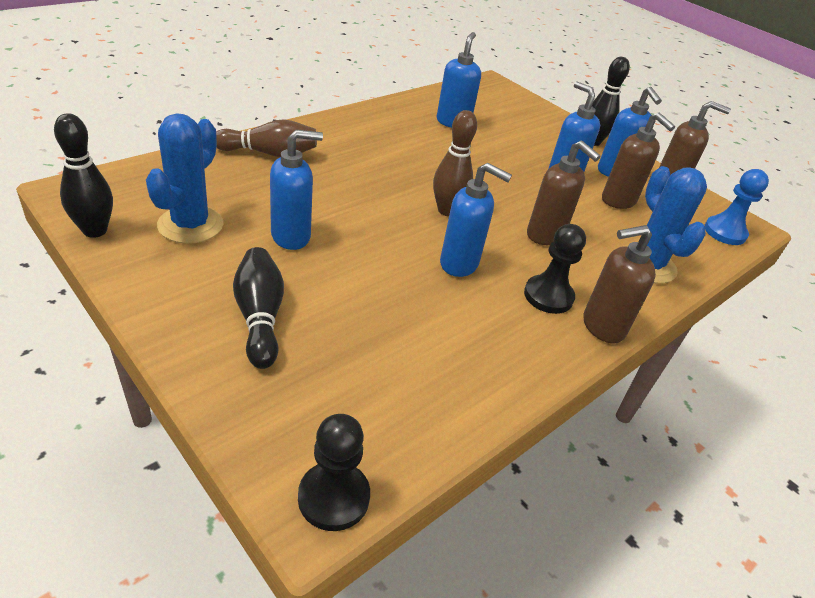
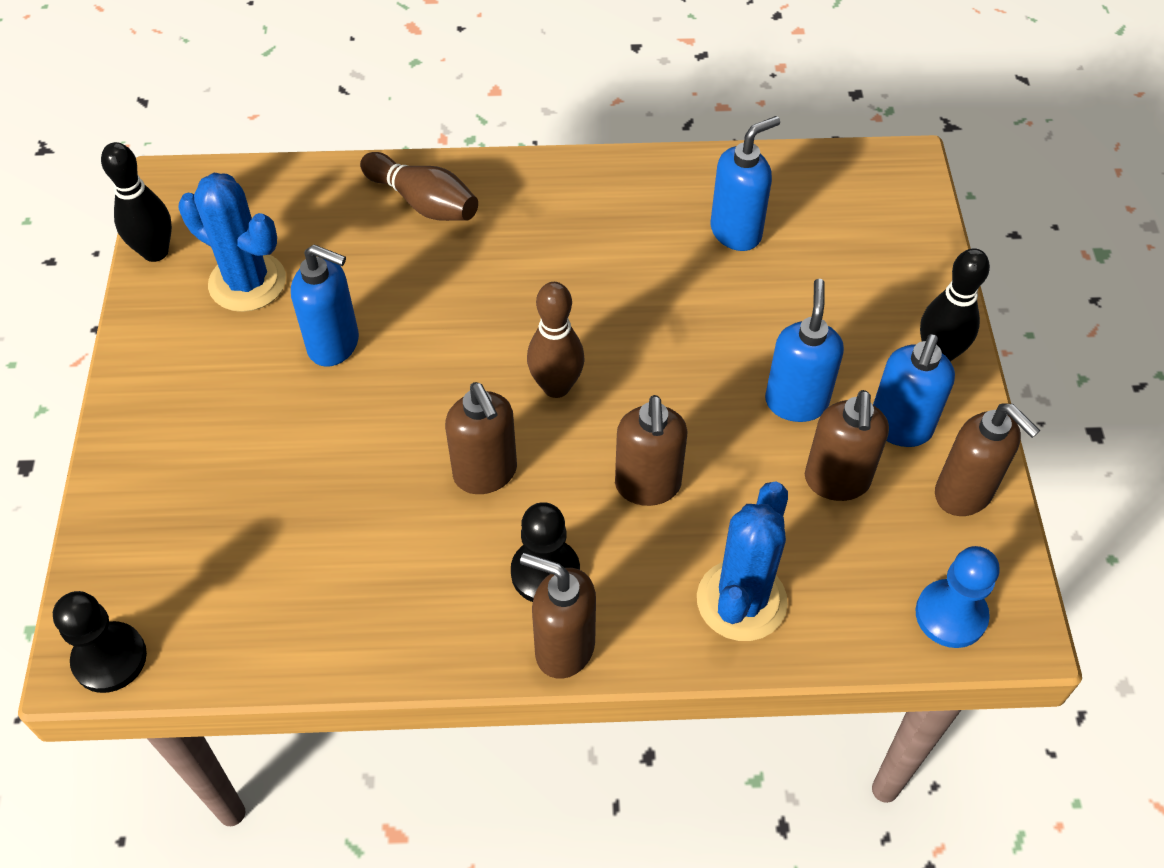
camera: 45 degrees right, 15 degrees up
blue cactus [146,113,223,244] -> blue cactus turned 60 degrees clockwise [178,173,286,312]
black bowling pin [233,247,284,369] -> none
blue soap dispenser [440,163,512,277] -> brown soap dispenser [445,382,517,494]

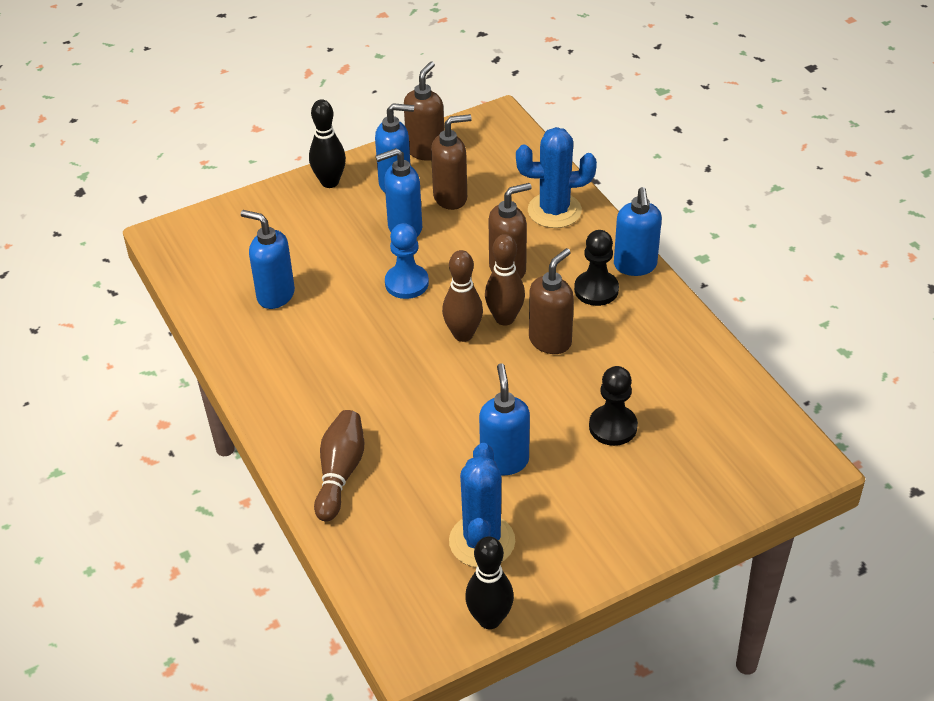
camera: 115 degrees left, 10 degrees down
black pawn [53,591,147,693] -> black pawn moved to [589,366,638,446]
brown soap dispenser [520,553,596,679] -> blue soap dispenser [614,187,662,276]
blue pawn [916,546,999,648] -> blue pawn moved to [385,223,429,299]
none -> brown bowling pin [485,234,525,326]

